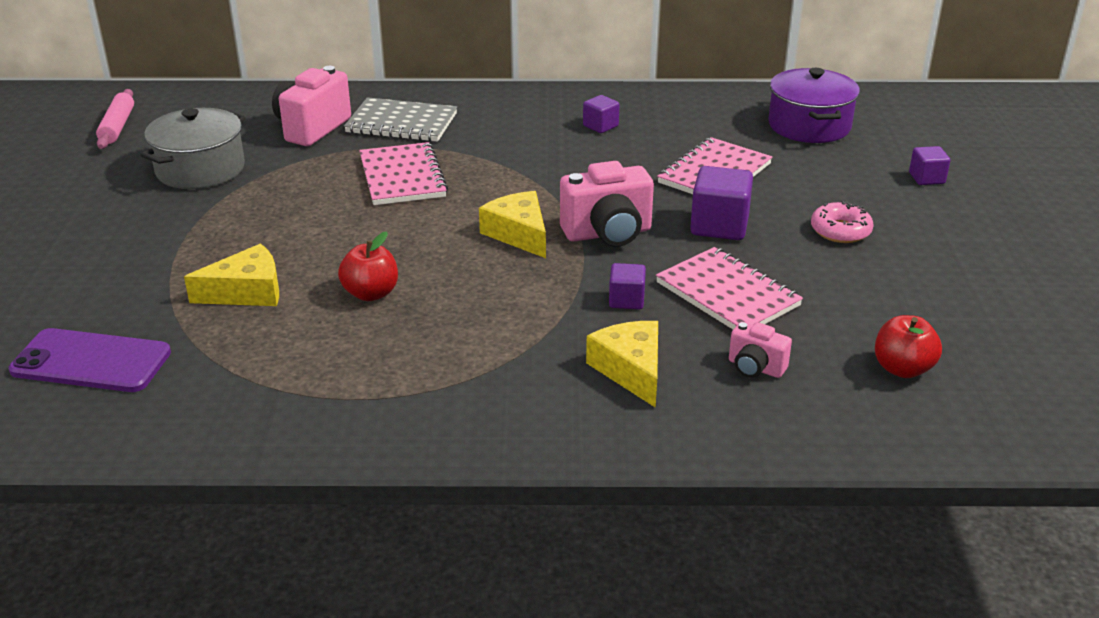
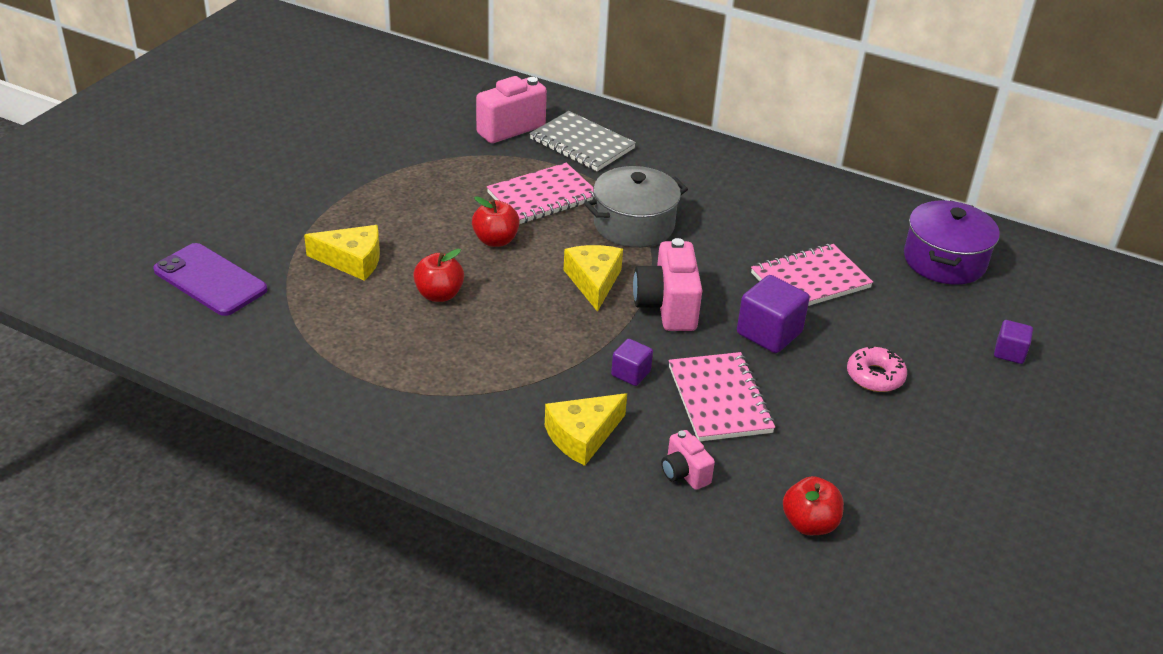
camera: 25 degrees right, 5 degrees up
pink rolling pin [96,89,134,149] -> none
grey pot [140,108,245,189] -> grey pot moved to [584,166,688,248]
pink notebook [359,142,448,205] -> pink notebook turned 45 degrees clockwise [487,163,595,224]
pink camera [560,161,654,247] -> pink camera turned 75 degrees clockwise [633,238,702,331]
purple cube [583,95,620,133] -> none
yellow cheese [586,321,658,408] -> yellow cheese turned 135 degrees counterclockwise [545,393,627,466]
none -> red apple [472,196,520,247]

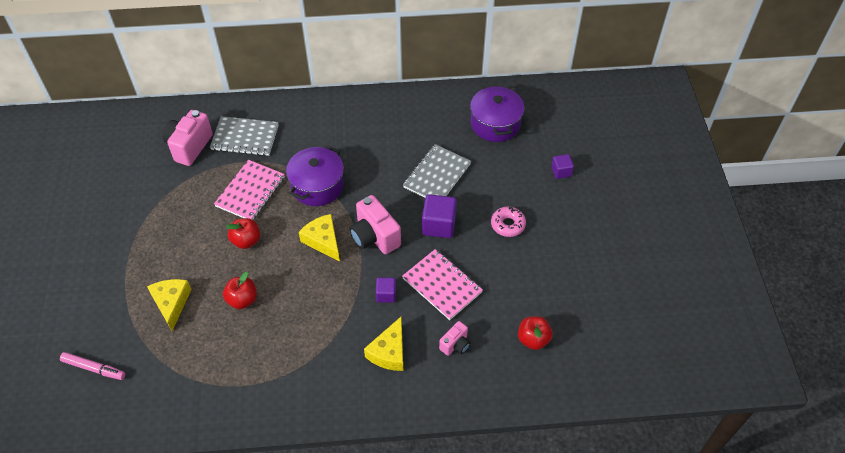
camera: 30 degrees left, 15 degrees up
purple phone [153,243,267,316] -> pink marker [60,352,125,380]
yellow cheese [304,225,380,281] -> yellow cheese turned 75 degrees counterclockwise [147,279,192,331]
grey pot [584,166,688,248] -> purple pot [286,145,344,206]
pink camera [661,430,715,490] -> pink camera turned 75 degrees counterclockwise [439,321,470,356]
pink notebook [751,244,873,306] -> grey notebook [403,144,471,198]

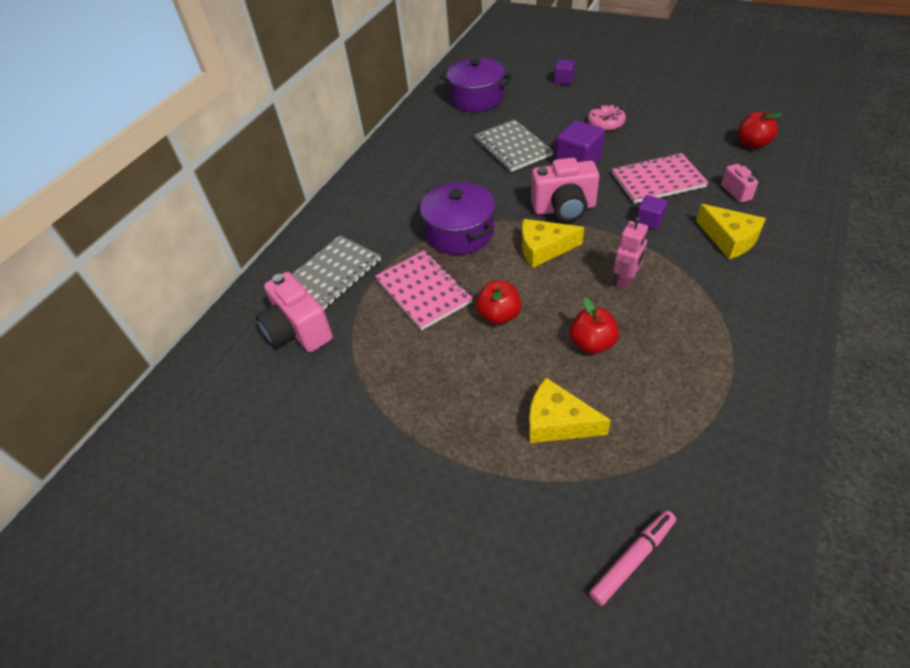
camera: 55 degrees left, 5 degrees down
none -> pink robot [613,217,648,291]

